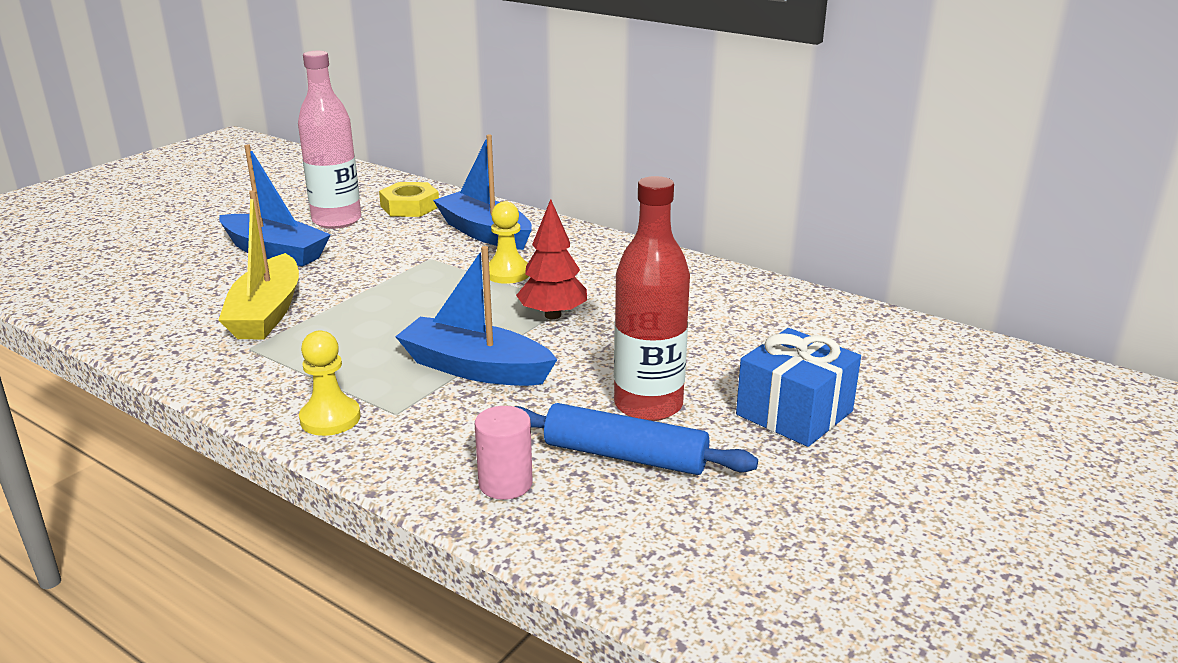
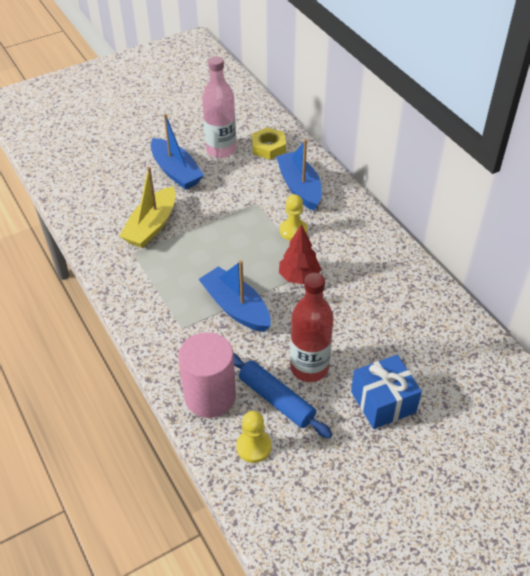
camera: 25 degrees right, 20 degrees up
yellow pawn [299,331,361,436] -> yellow pawn moved to [236,411,271,463]
pink cylinder [475,406,533,500] -> pink cylinder [178,332,236,418], size x1.86

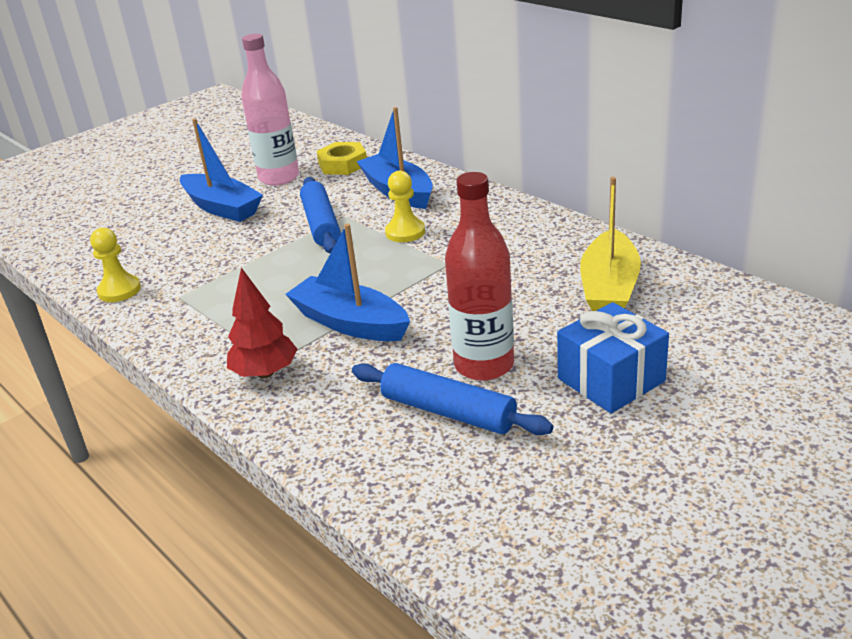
camera: 10 degrees left, 15 degrees down
yellow boat [119,166,176,248] -> yellow boat moved to [580,177,641,311]
pink cylinder [178,332,236,418] -> none
yellow pawn [236,411,271,463] -> yellow pawn moved to [90,228,141,302]
red tree [279,224,321,284] -> red tree moved to [227,267,298,378]
none -> blue rolling pin [300,177,341,253]

